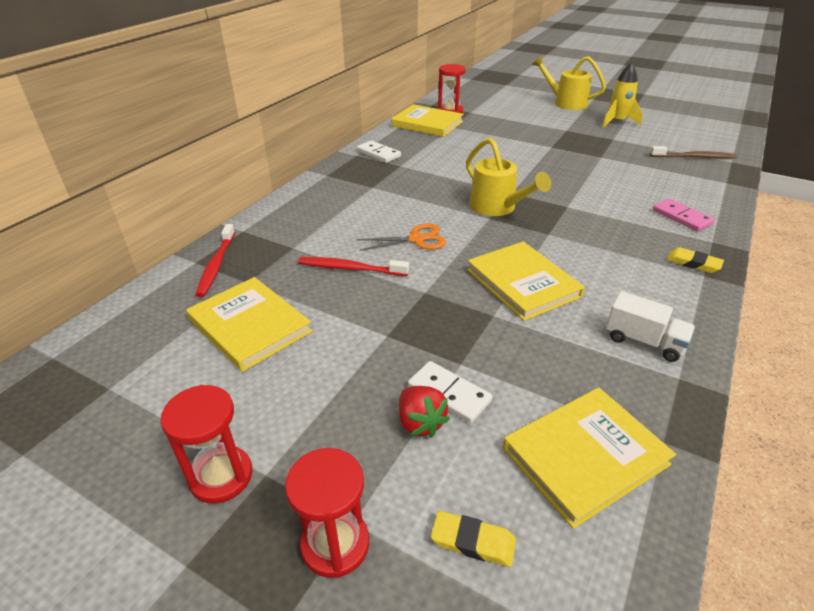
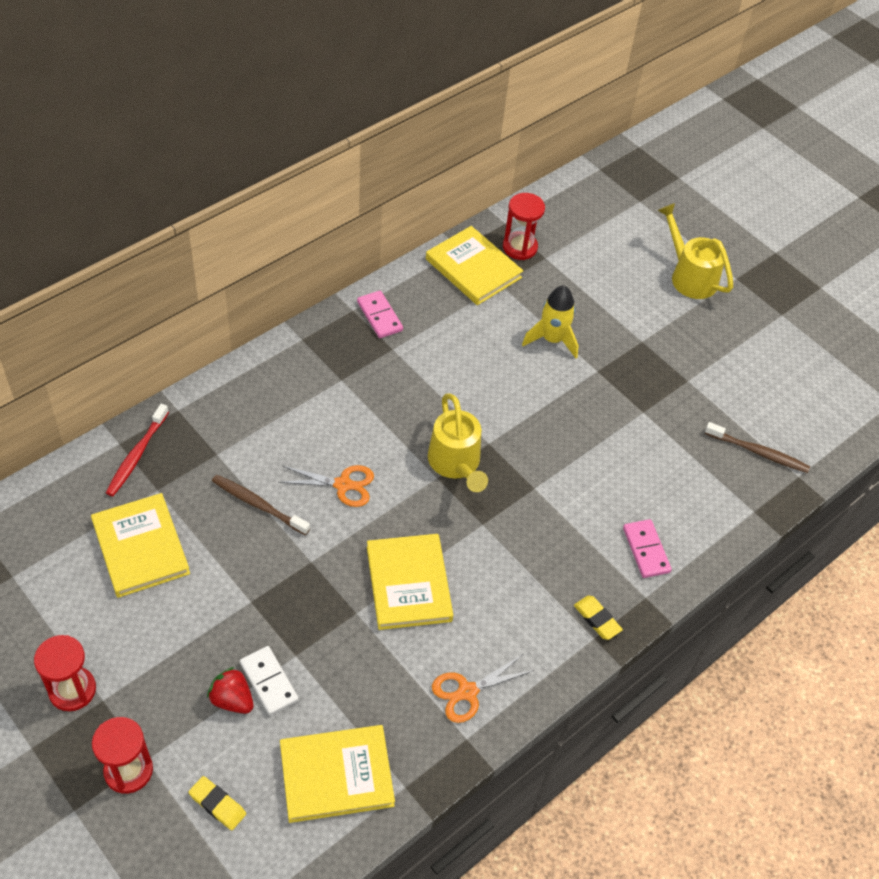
camera: 15 degrees right, 15 degrees up
red toothbrush [298,257,409,276] -> brown toothbrush [212,474,310,535]
white domino [357,140,401,163] -> pink domino [357,291,403,338]
red strawberry [399,386,450,438] -> red strawberry turned 135 degrees clockwise [207,667,254,714]
yellow rocket [602,63,643,128] -> yellow rocket moved to [522,285,579,358]
white truck [606,291,695,362] -> orange scissors [432,654,534,723]

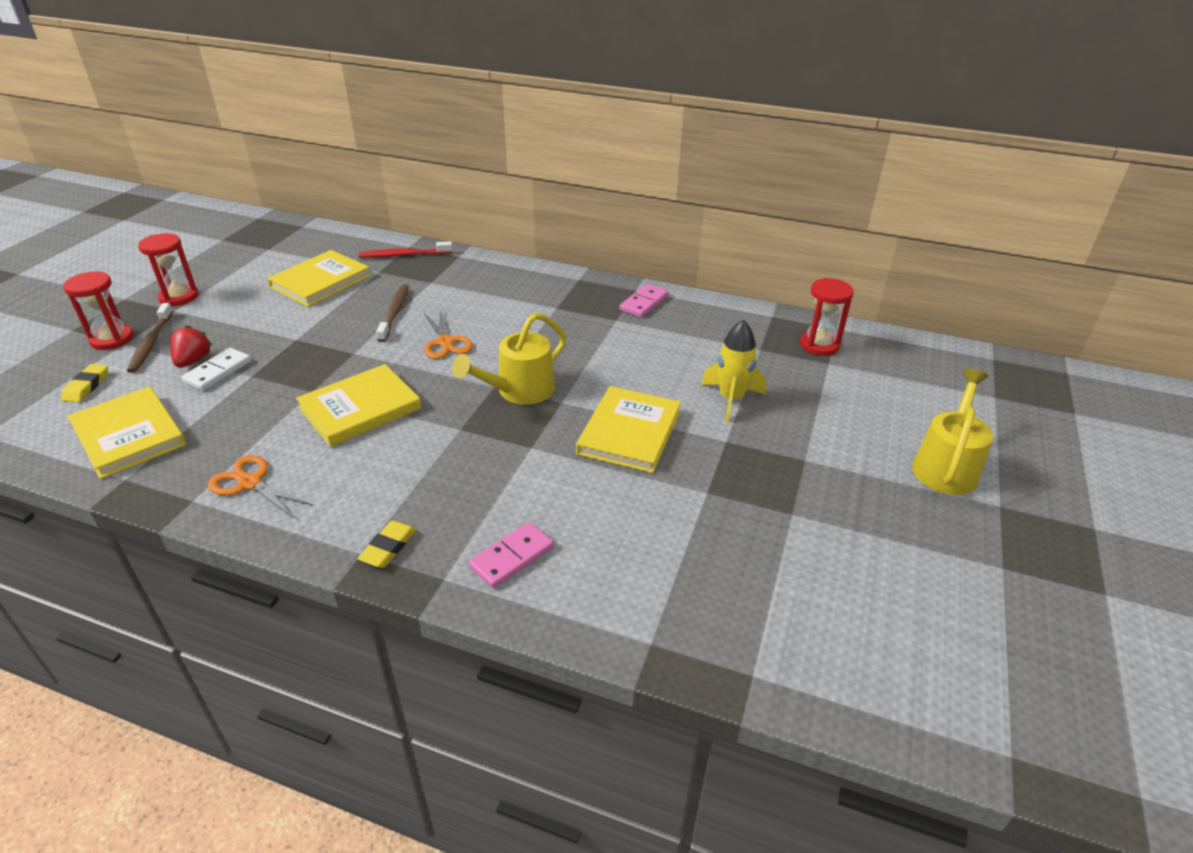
camera: 65 degrees right, 15 degrees down
yellow book [426,226,523,305] -> yellow book moved to [576,386,681,473]
brown toothbrush [705,422,810,473] -> brown toothbrush moved to [127,303,173,373]

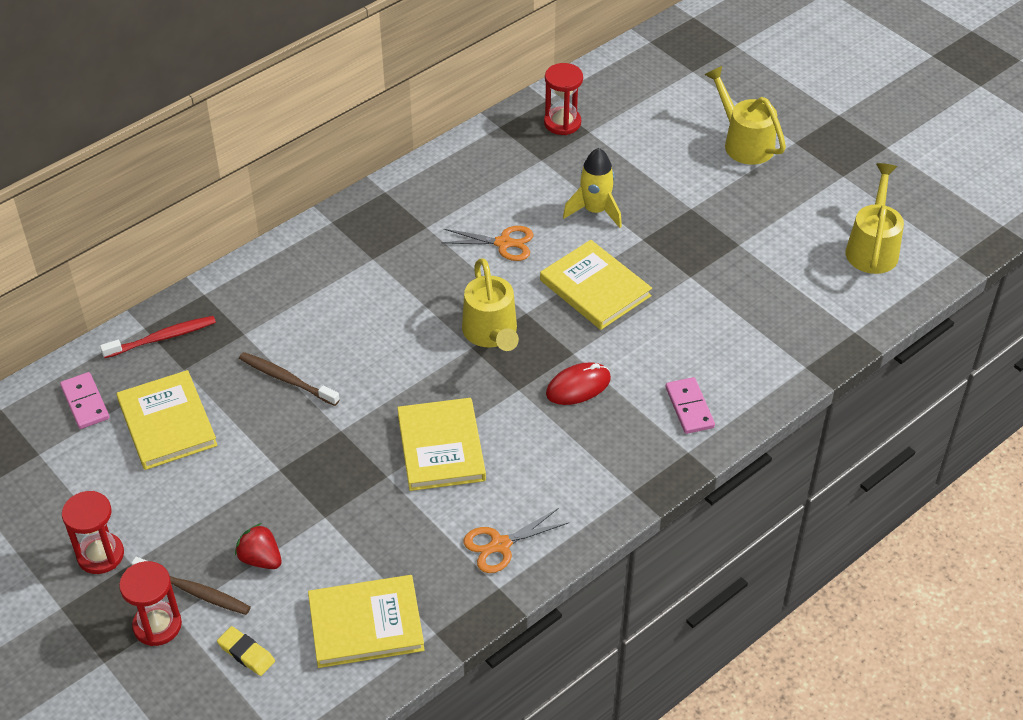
camera: 60 degrees left, 10 degrees up
white domino [181,348,251,391] -> none
yellow eraser [358,521,417,568] -> none
red toothbrush [359,241,453,258] -> red toothbrush turned 135 degrees counterclockwise [100,316,216,358]
orange scissors [423,308,473,359] -> orange scissors moved to [441,226,534,261]
pink domino [620,284,669,318] -> pink domino moved to [60,372,109,429]
none -> red mouse [546,362,611,405]
none -> yellow watering can [845,163,904,274]

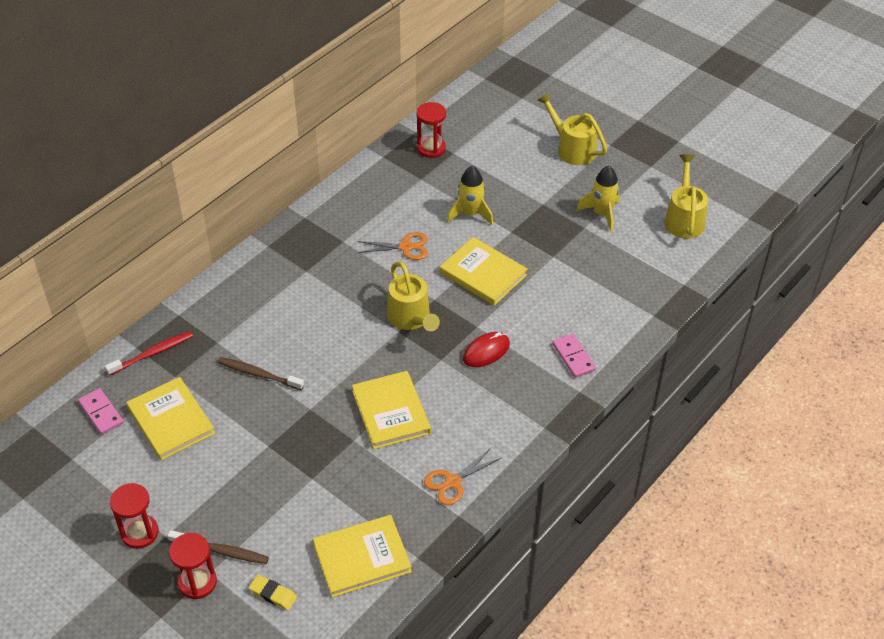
camera: 10 degrees left, 0 degrees up
red strawberry [235,523,282,569] -> none
none -> yellow rocket [576,166,620,232]

